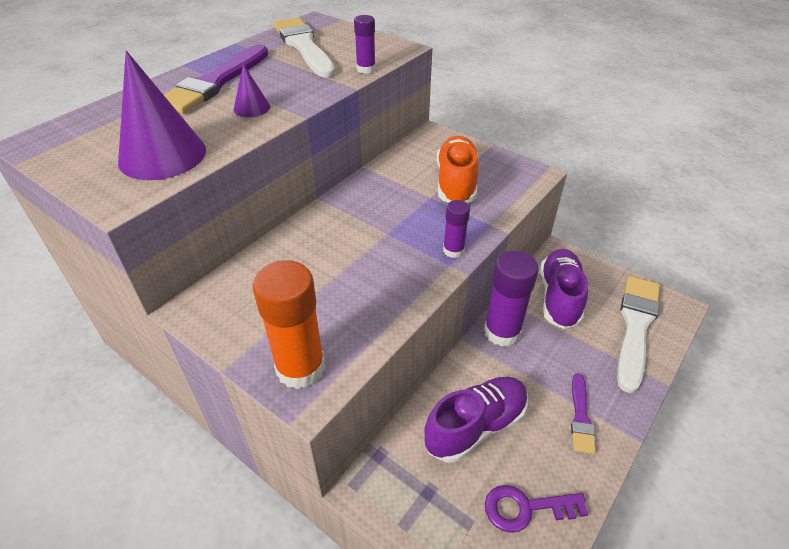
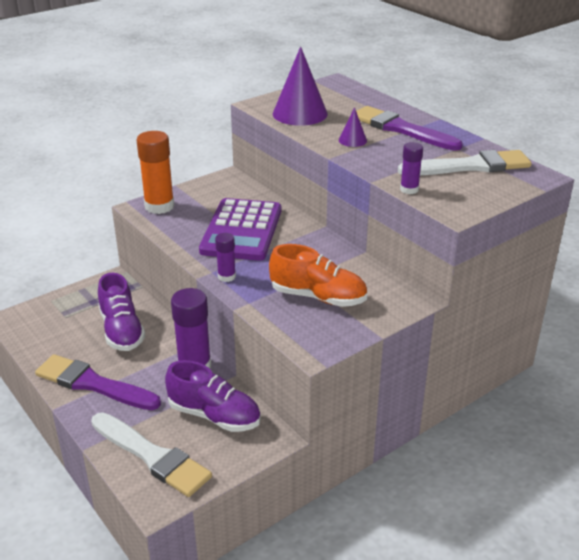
camera: 105 degrees right, 10 degrees down
purple key [485,485,588,533] -> none
purple brush [571,373,596,454] -> purple brush [35,354,161,410], size x1.88
none -> purple calculator [199,198,281,261]

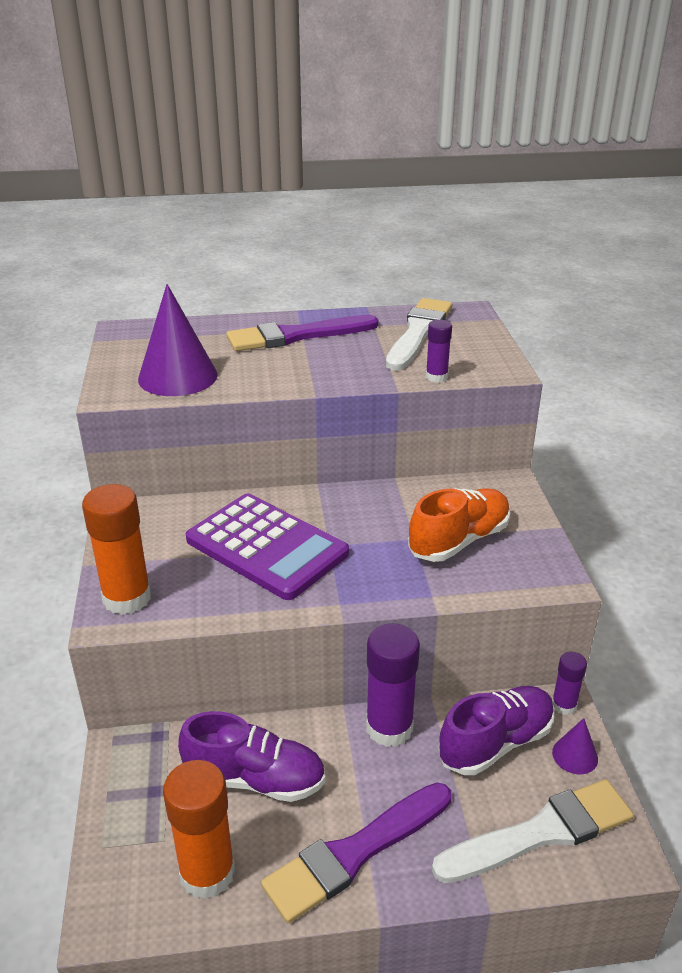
camera: 60 degrees left, 0 degrees up
purple glue stick [215,233,236,282] -> purple glue stick moved to [552,652,587,715]
purple cone [339,107,367,147] -> purple cone moved to [552,718,598,774]
none -> orange glue stick [163,760,235,899]

